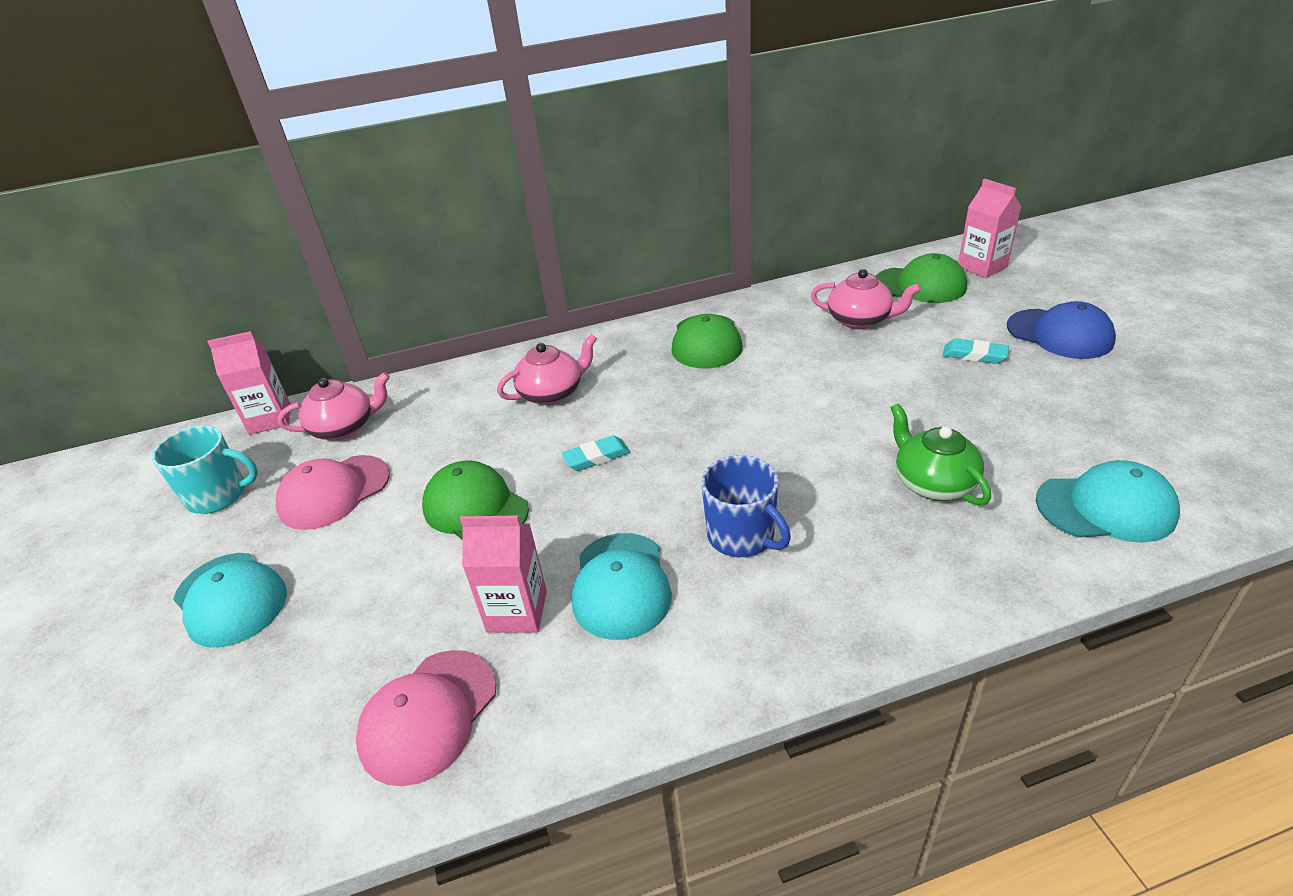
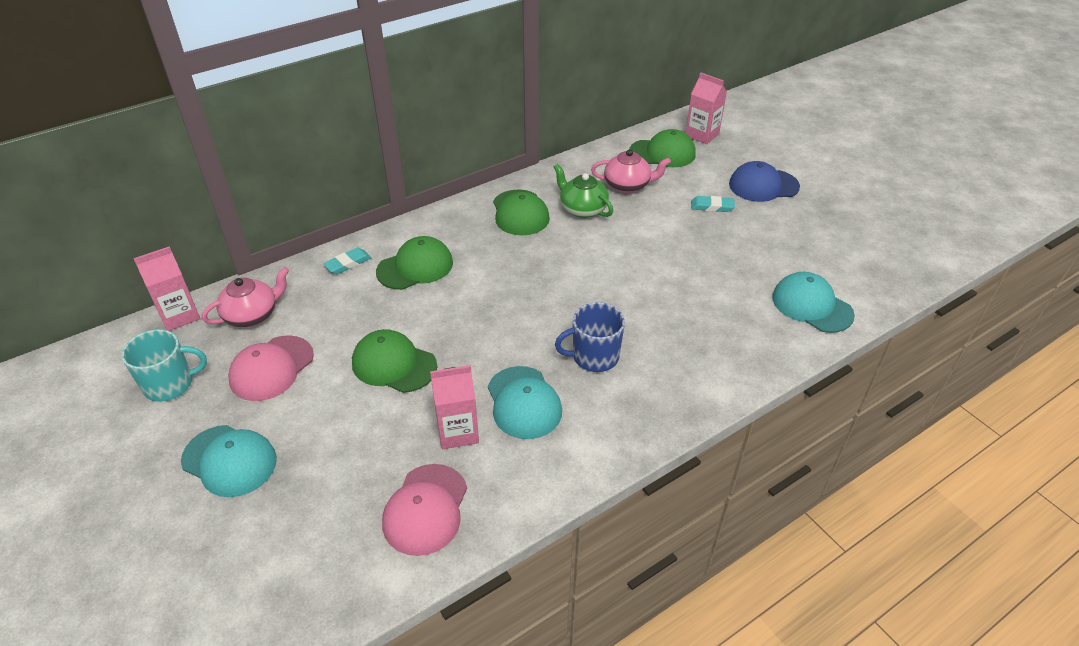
camera: 20 degrees left, 5 degrees up
pink teapot [497,334,597,405] -> green cap [376,236,453,290]
turquoise eraser [561,435,630,471] -> turquoise eraser moved to [323,247,371,274]
blue mug [701,455,791,557] -> blue mug turned 135 degrees clockwise [555,302,625,372]
green teapot [891,403,991,506] -> green teapot moved to [554,164,613,218]
blue cap [1007,301,1116,359] -> blue cap turned 150 degrees clockwise [729,161,800,202]
turquoise cap [1036,460,1180,543] -> turquoise cap turned 120 degrees counterclockwise [772,272,855,333]

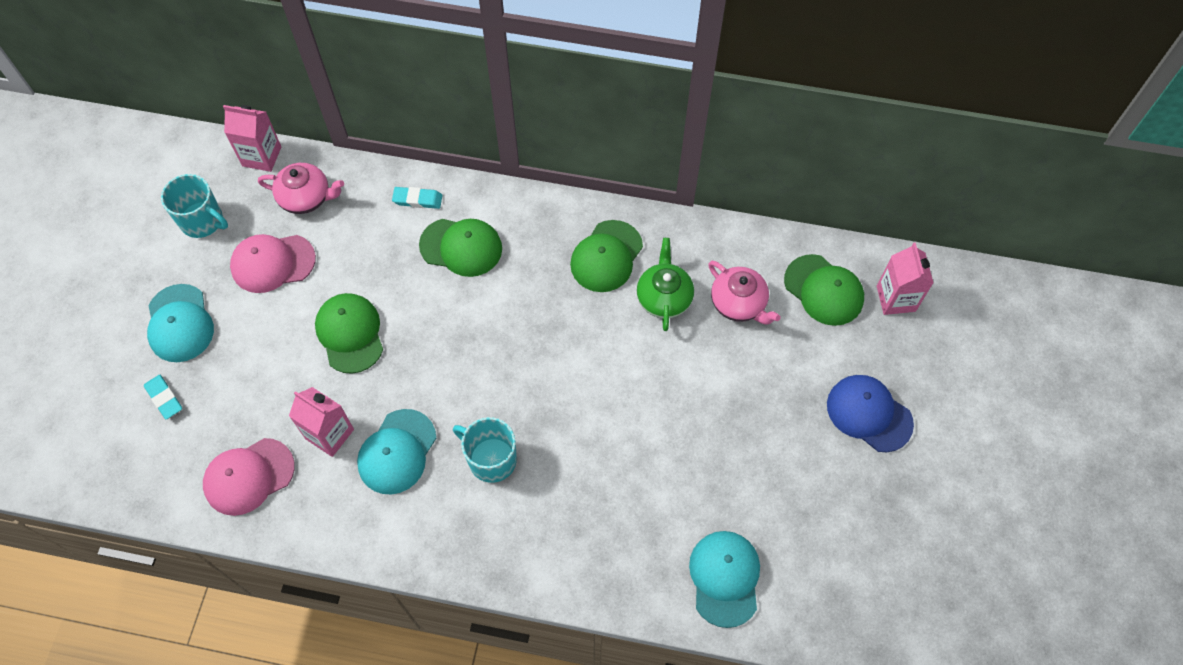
camera: 45 degrees right, 20 degrees up
blue mug [555,302,625,372] -> turquoise mug [453,417,517,483]
turquoise eraser [691,196,735,212] -> turquoise eraser moved to [144,375,182,419]

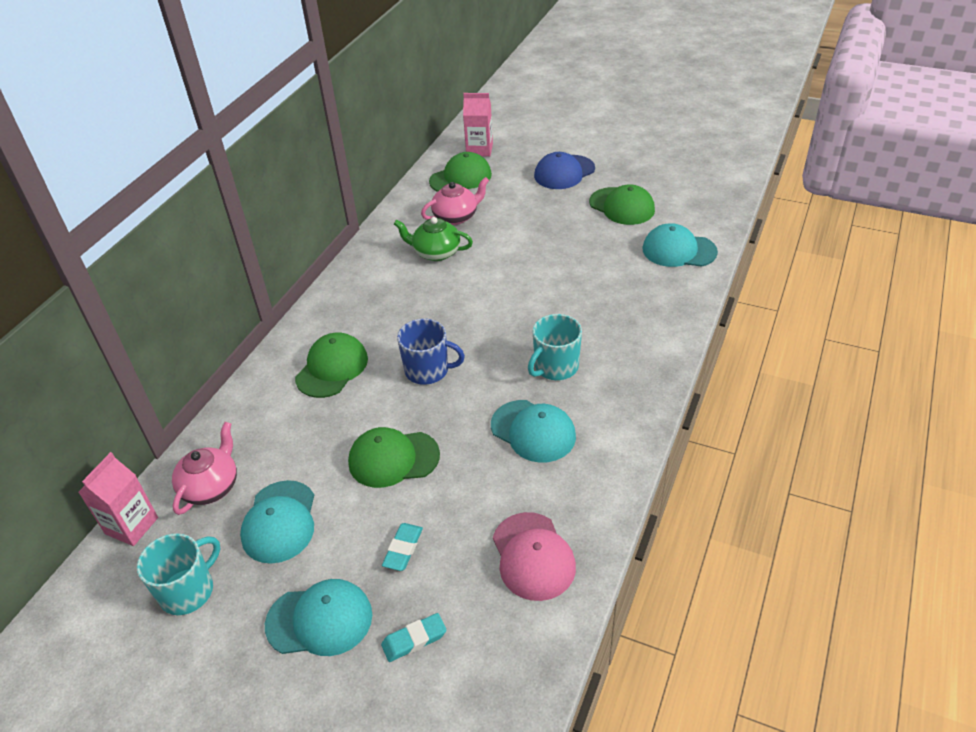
camera: 75 degrees left, 20 degrees down
pink cap [230,234,316,293] -> turquoise cap [240,480,314,564]
pink carton [289,387,354,457] -> none
turquoise eraser [392,187,442,209] -> turquoise eraser moved to [382,523,423,571]
green cap [570,220,643,292] -> green cap moved to [589,184,655,225]
none -> blue mug [397,319,465,385]

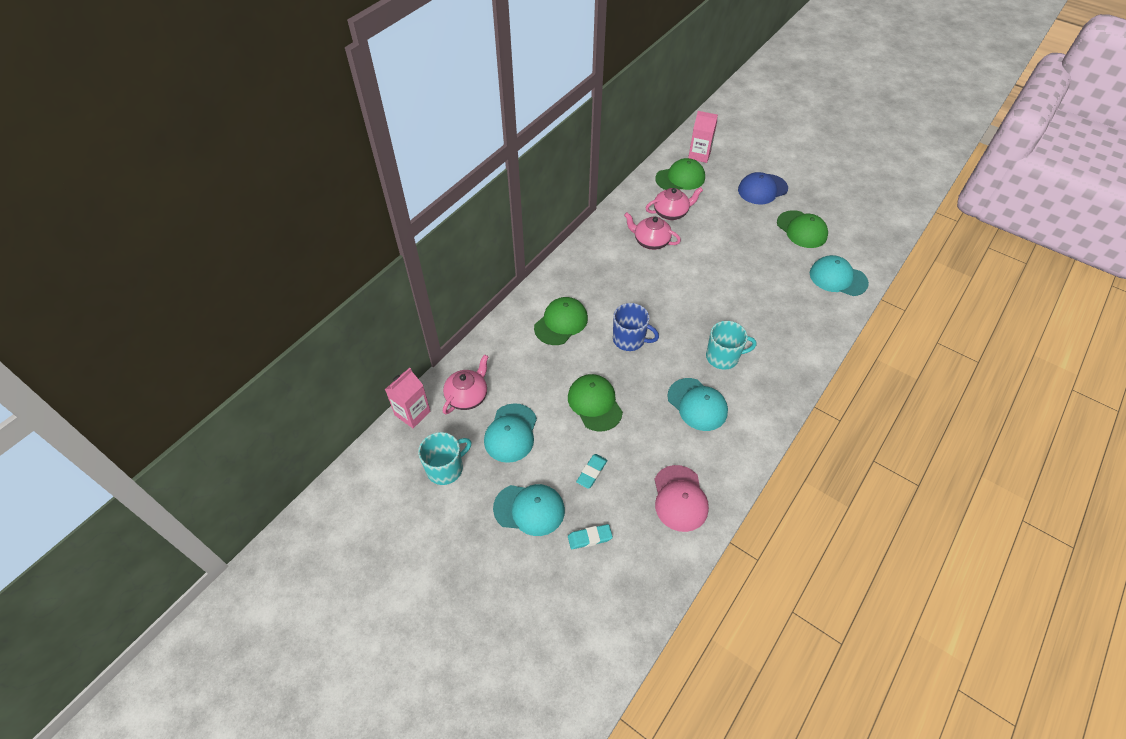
camera: 10 degrees right, 10 degrees up
green cap [348,427,440,488] -> green cap turned 60 degrees clockwise [568,374,623,431]
green teapot [394,217,473,261] -> pink teapot [624,212,681,250]
turquoise mug [528,314,582,380] -> turquoise mug turned 150 degrees counterclockwise [706,321,757,370]

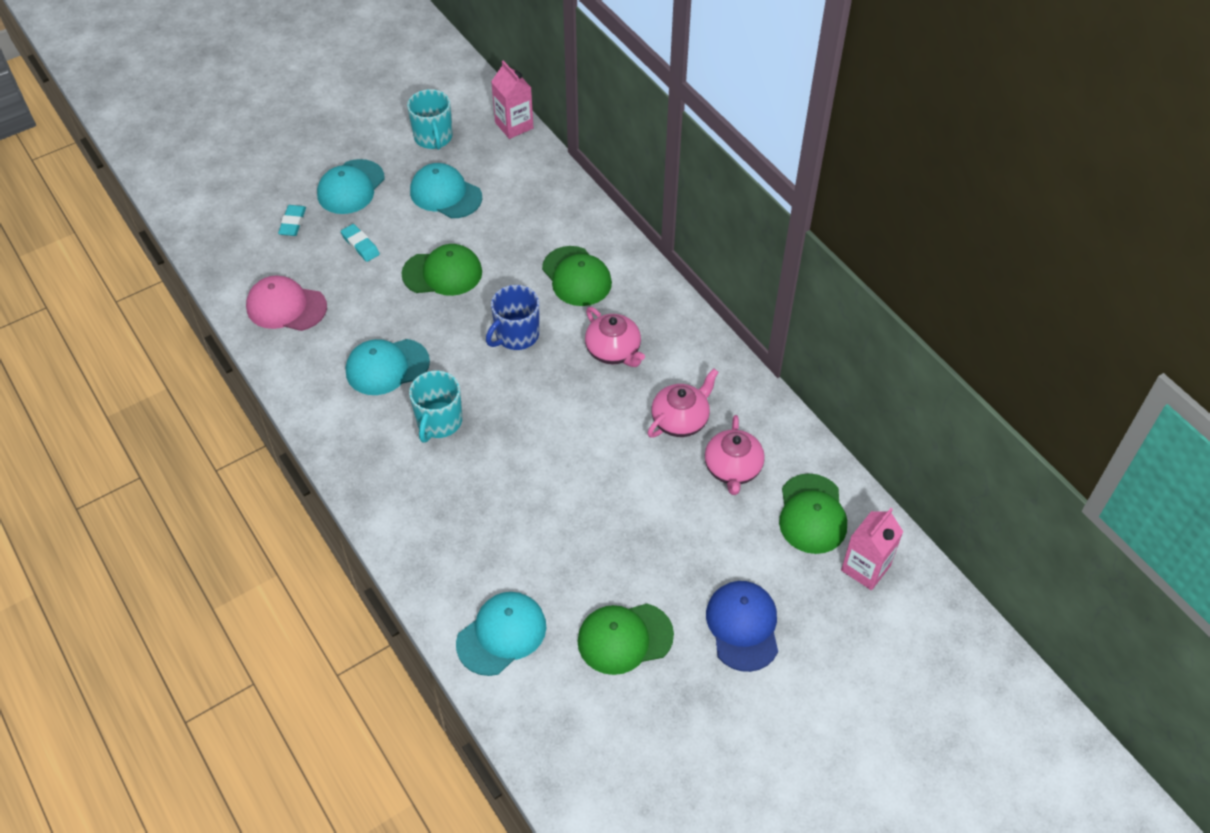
camera: 110 degrees right, 0 degrees up
pink teapot [443,354,489,414] -> pink teapot moved to [585,307,645,367]

